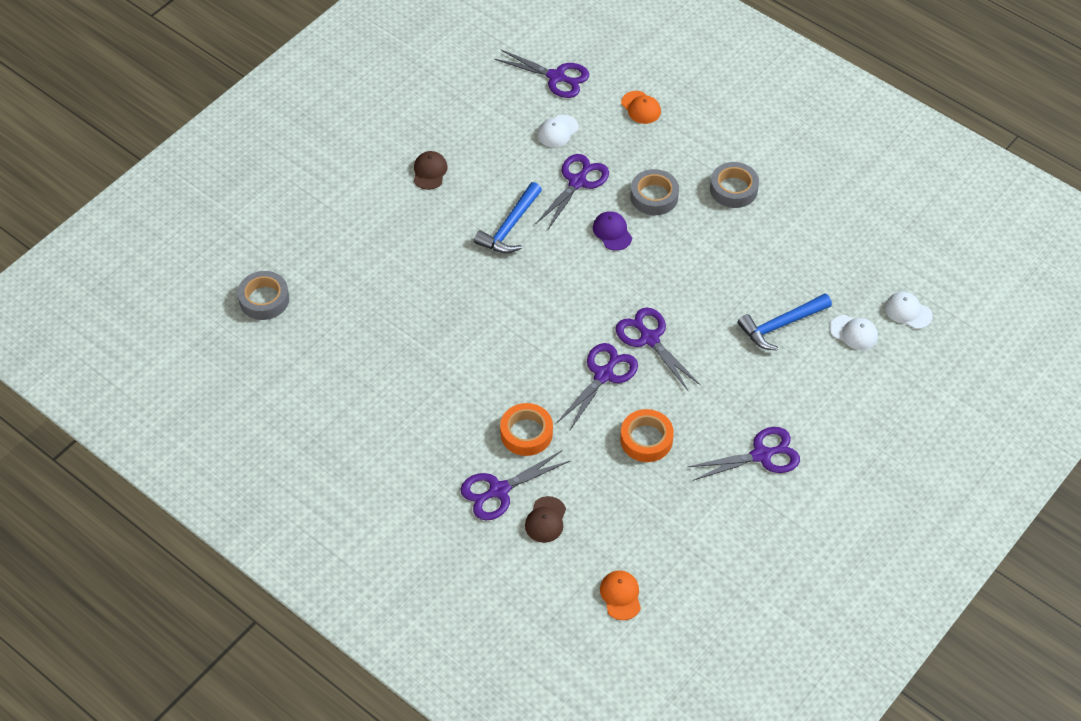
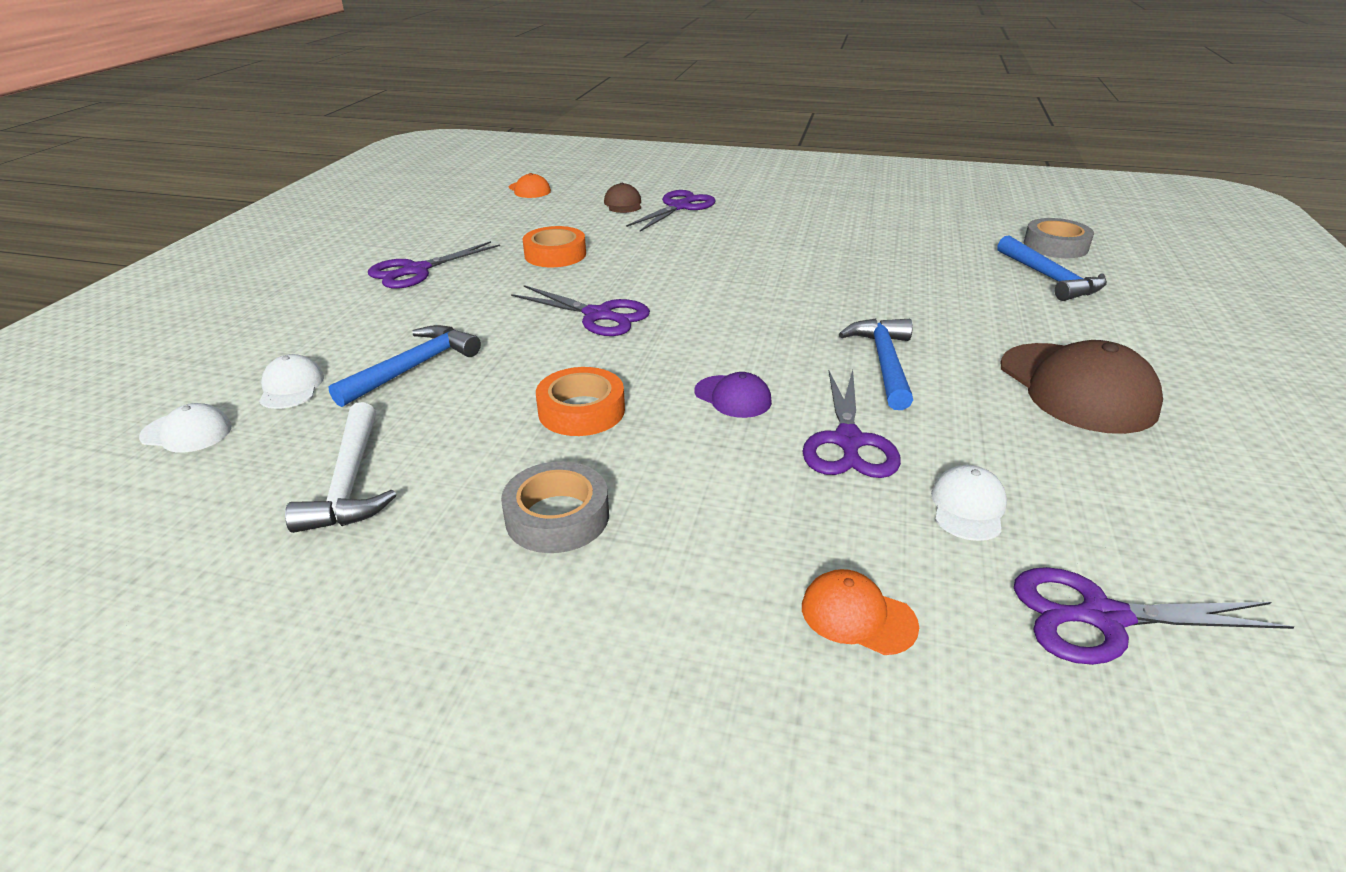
camera: 155 degrees right, 20 degrees down
brown cap [414,151,447,190] -> brown cap [1000,340,1163,434], size x2.01
orange tape [500,403,553,456] -> orange tape moved to [536,367,625,436]
purple scissors [557,343,638,430] -> none
grey tape [630,169,679,215] -> none
white cap [830,315,878,350] -> white cap turned 75 degrees clockwise [259,354,324,409]
none -> white hammer [285,402,396,533]
none -> blue hammer [997,236,1107,301]

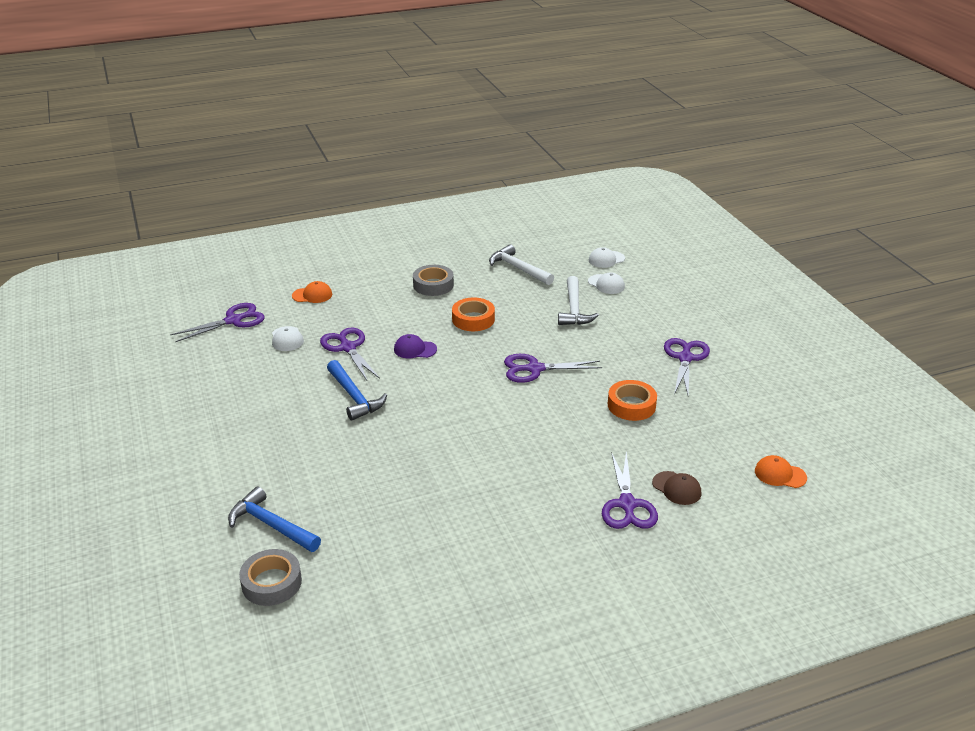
camera: 145 degrees right, 0 degrees up
blue hammer [328,325,481,407] -> white hammer [558,276,599,325]
brown cap [1000,340,1163,434] -> none

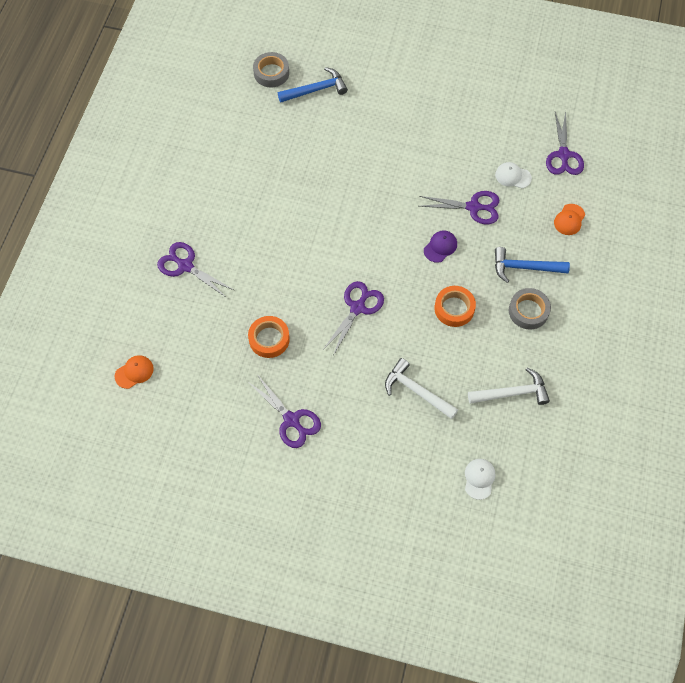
camera: 125 degrees right, 30 degrees up
blue hammer [327,360,387,421] -> blue hammer moved to [495,247,570,283]
white cap [588,272,625,294] -> none
brown cap [652,471,701,505] -> none

